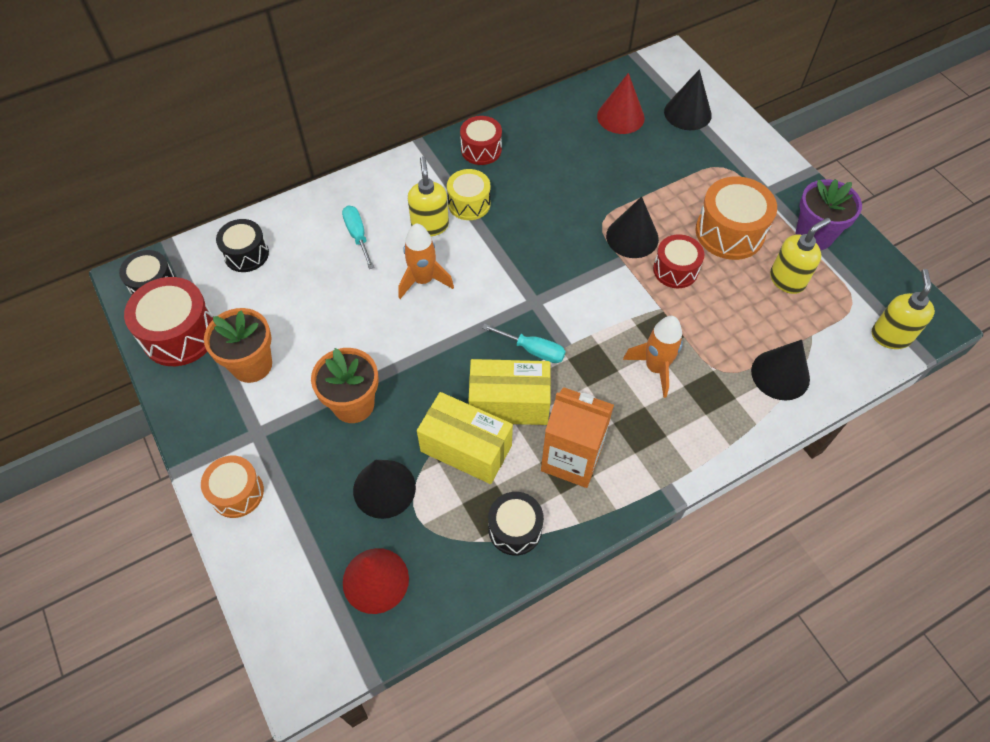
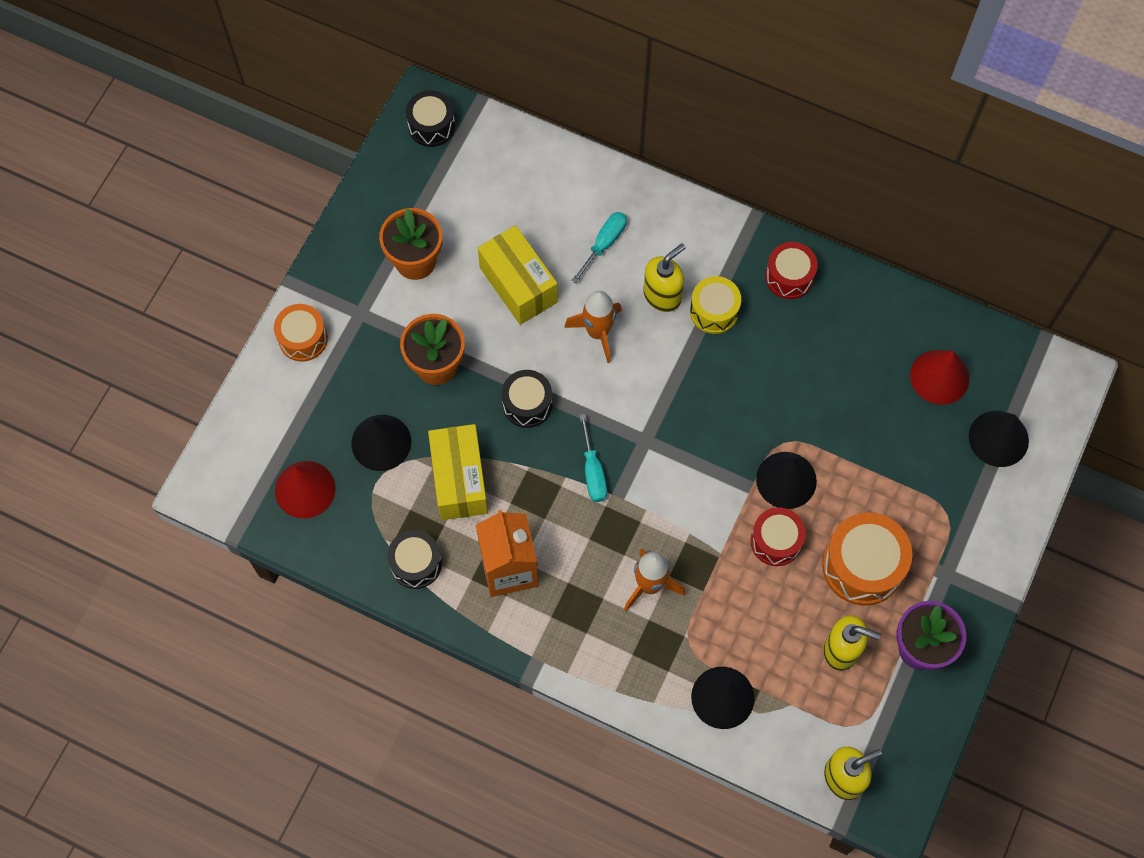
camera: 55 degrees right, 10 degrees up
red drum [124,277,213,366] -> none
black drum [216,219,269,272] -> black drum moved to [501,370,552,428]
yellow box [469,359,551,425] -> yellow box moved to [478,225,558,325]

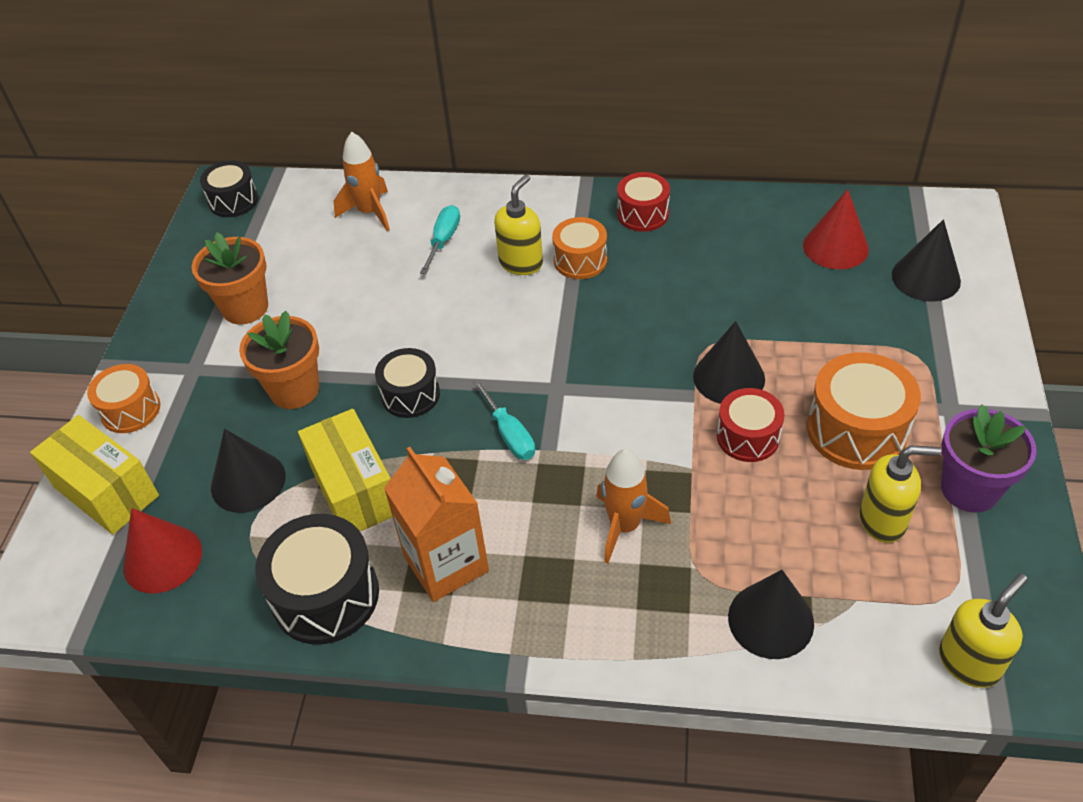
camera: 15 degrees left, 20 degrees down
black drum [387,530,442,589] -> black drum [255,514,379,645], size x1.57
yellow box [478,225,558,325] -> yellow box moved to [30,415,159,535]
orange rocket [564,291,622,363] -> orange rocket moved to [334,132,390,231]
yellow drum [690,276,741,334] -> orange drum [552,217,607,279]

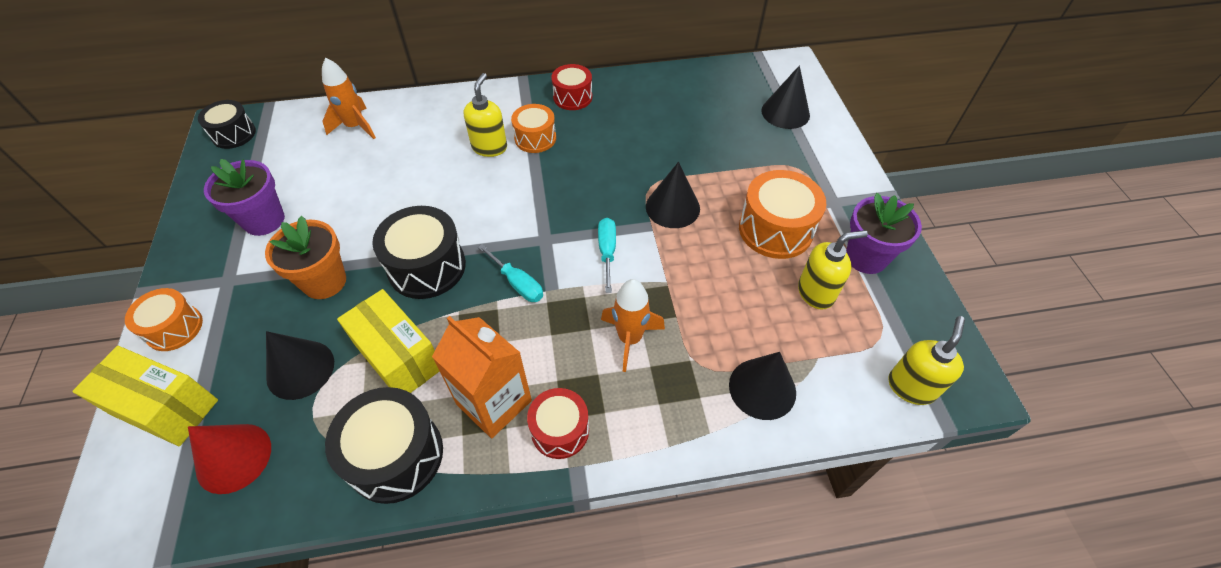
camera: 20 degrees left, 5 degrees up
orange flower pot [192,233,268,325] -> purple flower pot [204,159,285,236]
black drum [375,348,440,418] -> black drum [372,206,466,299], size x1.57
turquoise screwdriver [420,205,460,274] -> turquoise screwdriver moved to [598,218,616,293]
red drum [717,388,784,462] -> red drum moved to [527,388,589,459]
red cone [803,189,869,270] -> none

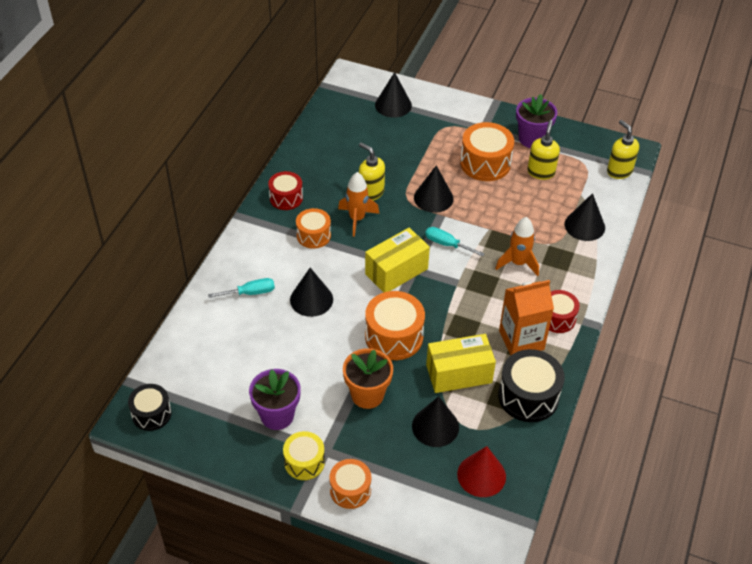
camera: 60 degrees left, 5 degrees down
yellow box [72,346,218,446] -> yellow box moved to [365,228,430,293]
orange rocket [322,58,376,139] -> orange rocket moved to [338,172,379,237]
black drum [372,206,466,299] -> orange drum [365,291,425,360]
yellow soap dispenser [464,73,507,157] -> yellow soap dispenser moved to [359,142,385,201]
turquoise screwdriver [478,244,543,302] -> turquoise screwdriver moved to [208,278,275,298]
none -> yellow drum [283,431,325,480]
none -> black cone [290,268,333,317]

